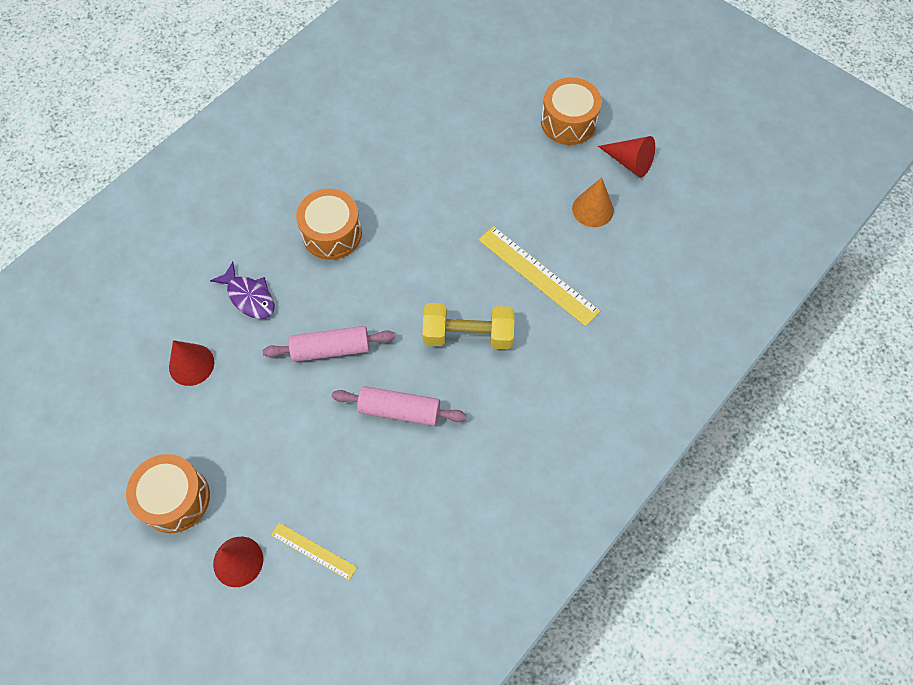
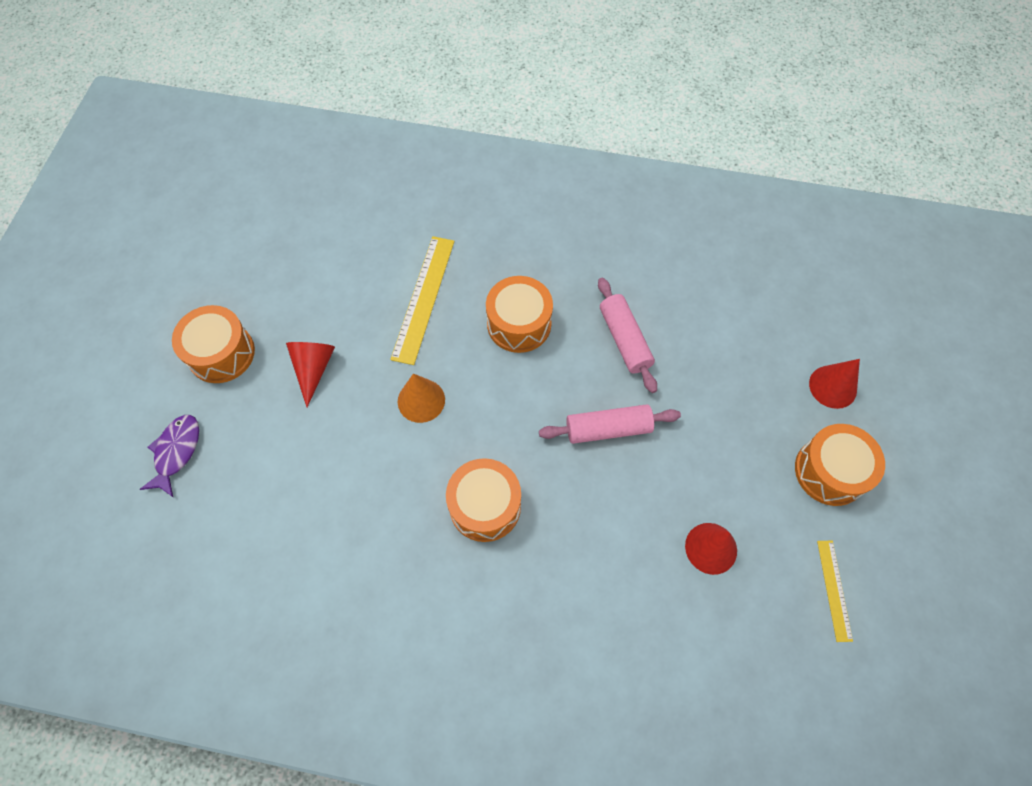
camera: 120 degrees left, 0 degrees up
purple fish [210,262,275,319] -> purple fish moved to [140,415,199,497]
pink rolling pin [262,326,395,362] -> pink rolling pin turned 60 degrees counterclockwise [539,404,681,444]
yellow ruler [271,523,357,580] -> yellow ruler moved to [817,541,853,642]
yellow dumbbell [422,303,514,349] -> orange drum [486,276,553,353]
orange cone [572,177,614,227] -> orange cone moved to [398,373,445,423]
red cone [598,136,655,177] -> red cone moved to [286,342,335,407]

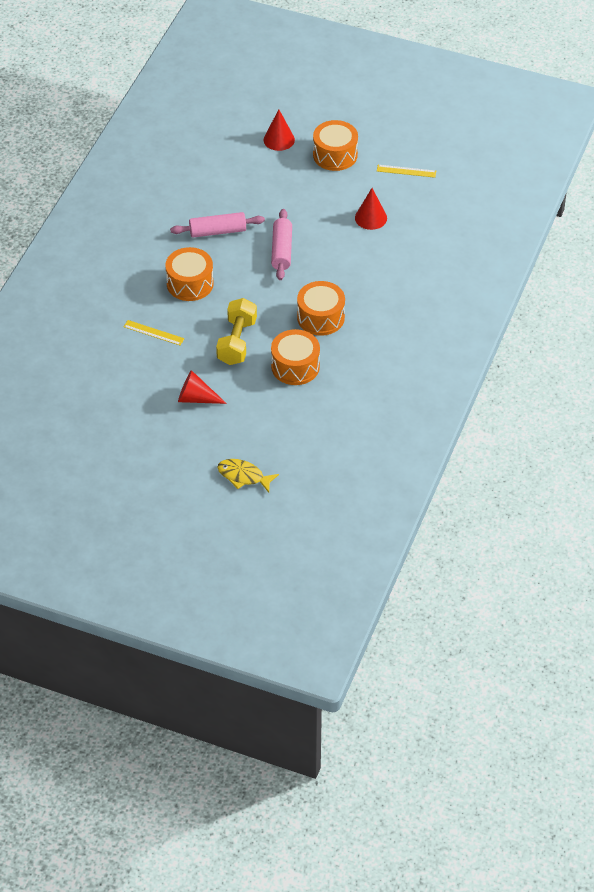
camera: 80 degrees left, 15 degrees down
purple fish [140,415,199,497] -> yellow fish [217,459,279,492]
orange drum [172,305,255,383] -> orange drum moved to [271,329,320,385]
yellow ruler [390,236,454,365] -> yellow ruler [124,320,185,345], size x0.56
orange cone [398,373,445,423] -> yellow dumbbell [216,298,257,365]

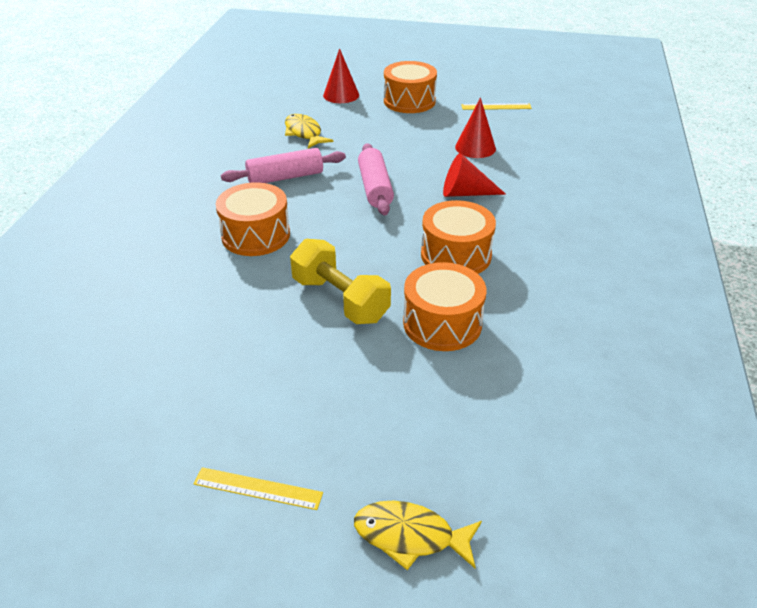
camera: 10 degrees left, 10 degrees down
yellow ruler [124,320,185,345] -> yellow ruler moved to [194,467,323,510]
red cone [178,370,227,404] -> red cone moved to [443,153,506,197]
yellow dumbbell [216,298,257,365] -> yellow dumbbell turned 45 degrees counterclockwise [290,239,391,324]
none -> yellow fish [285,114,333,148]

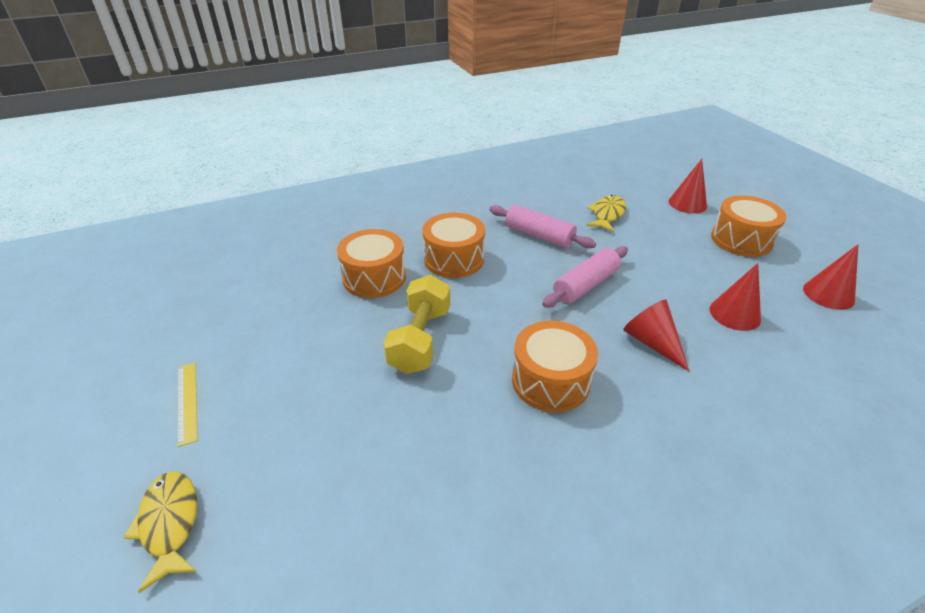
camera: 55 degrees right, 0 degrees up
orange drum [403,262,487,351] -> orange drum moved to [337,229,406,298]
yellow ruler [461,103,532,110] -> red cone [803,244,859,310]

